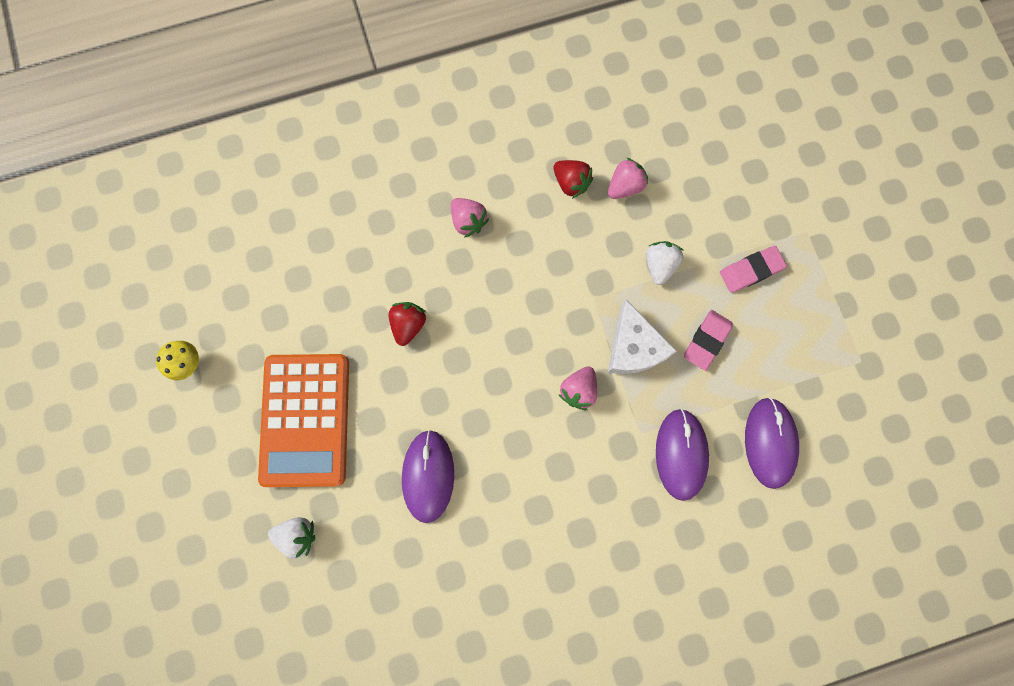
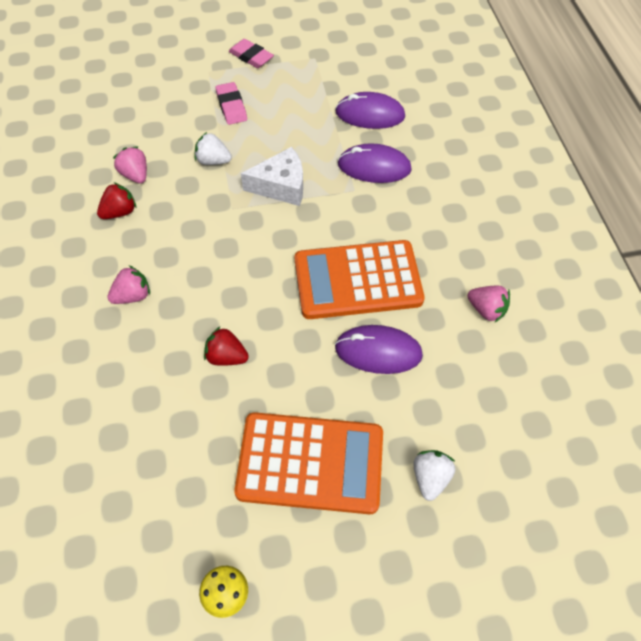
camera: 85 degrees left, 20 degrees down
pink strawberry [558,366,597,410] -> pink strawberry moved to [467,286,510,322]
pink eraser [684,310,733,371] -> pink eraser moved to [229,39,274,68]
none -> orange calculator [295,240,425,319]

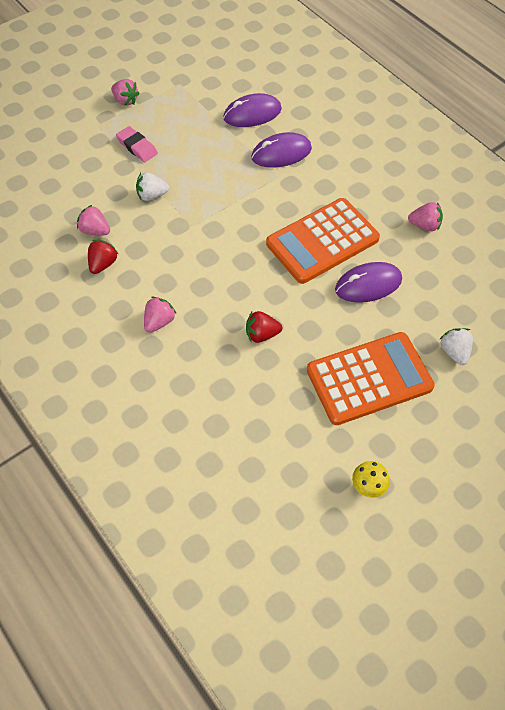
camera: 25 degrees left, 0 degrees up
pink eraser [229,39,274,68] -> pink strawberry [111,79,140,106]
white cheese [241,147,303,206] -> none

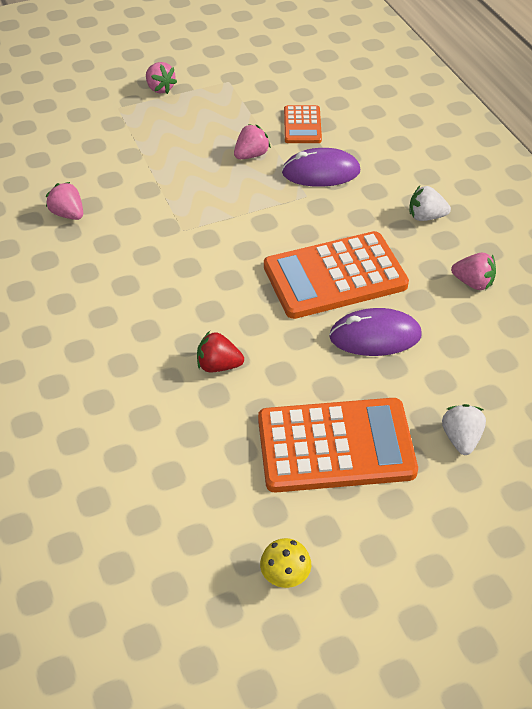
camera: 15 degrees right, 10 degrees down
red strawberry [88,240,118,274] -> none
pink eraser [116,126,158,162] -> none
white strawberry [136,172,169,201] -> white strawberry moved to [409,186,451,221]
pink strawberry [144,297,176,333] -> pink strawberry moved to [234,124,271,159]
purple mouse [223,93,282,127] -> orange calculator [284,105,322,143]

